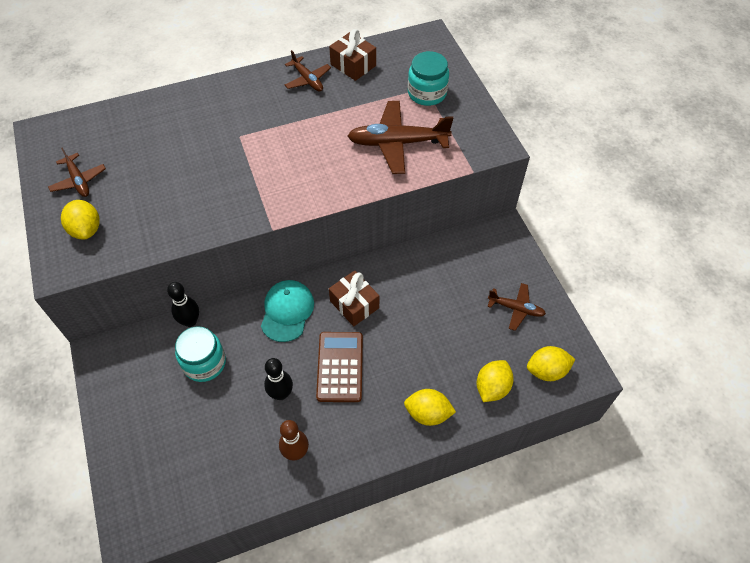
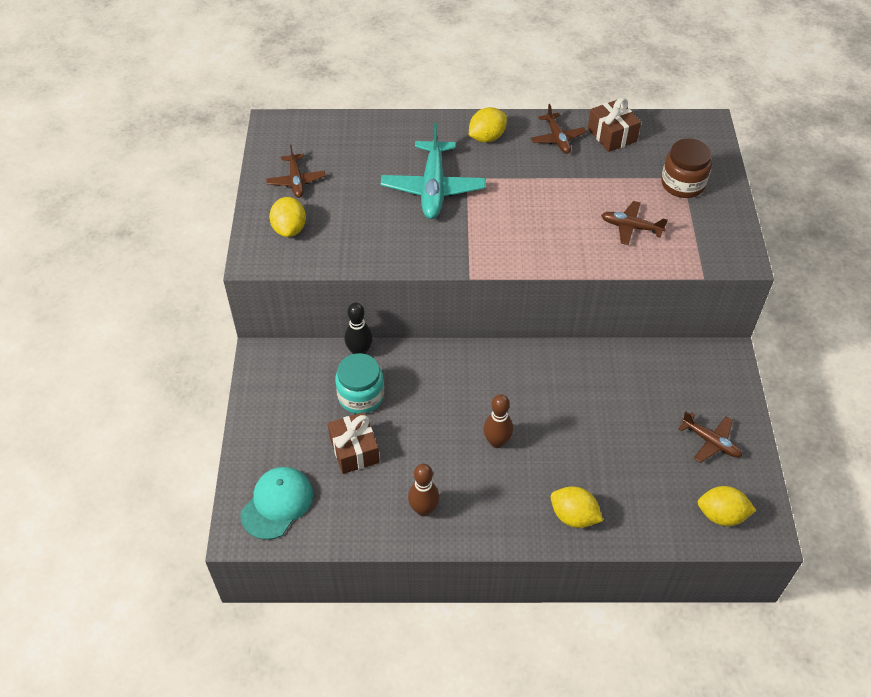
camera: 20 degrees right, 5 degrees down
turquoise cap [261,280,314,342] -> turquoise cap moved to [241,467,313,540]
black bowling pin [264,358,293,400] -> none
brown calculator [316,332,363,402] -> brown bowling pin [483,394,513,448]
brown gift [329,270,379,326] -> brown gift moved to [328,412,380,474]
brown plane [348,101,453,174] -> brown plane [601,201,668,245], size x0.57
turquoise jar [408,51,449,106] -> brown jar [661,138,712,198]
yellow lemon [477,360,514,402] -> yellow lemon moved to [469,107,507,143]
none -> turquoise plane [381,123,486,219]

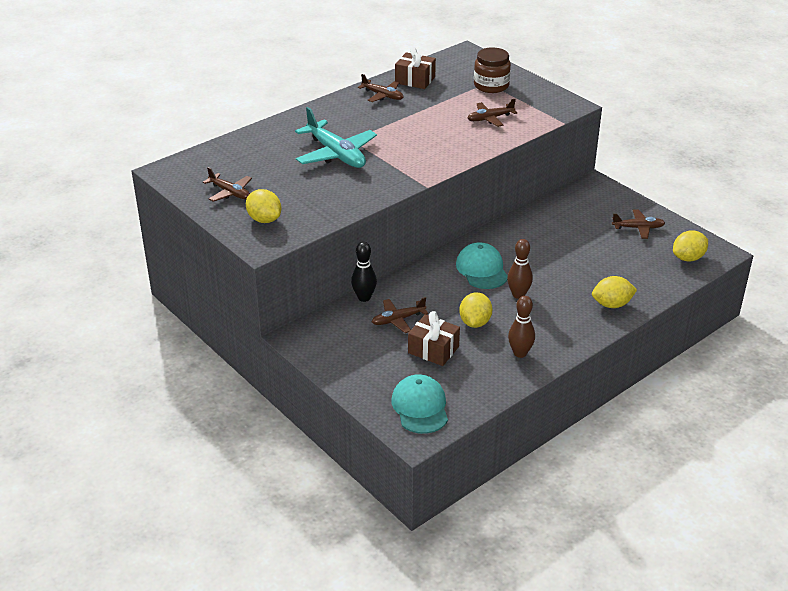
camera: 40 degrees left, 15 degrees down
turquoise jar [335,353,384,414] -> brown plane [372,297,428,333]
yellow lemon [469,107,507,143] -> yellow lemon moved to [459,292,493,328]
none -> turquoise cap [456,242,508,289]

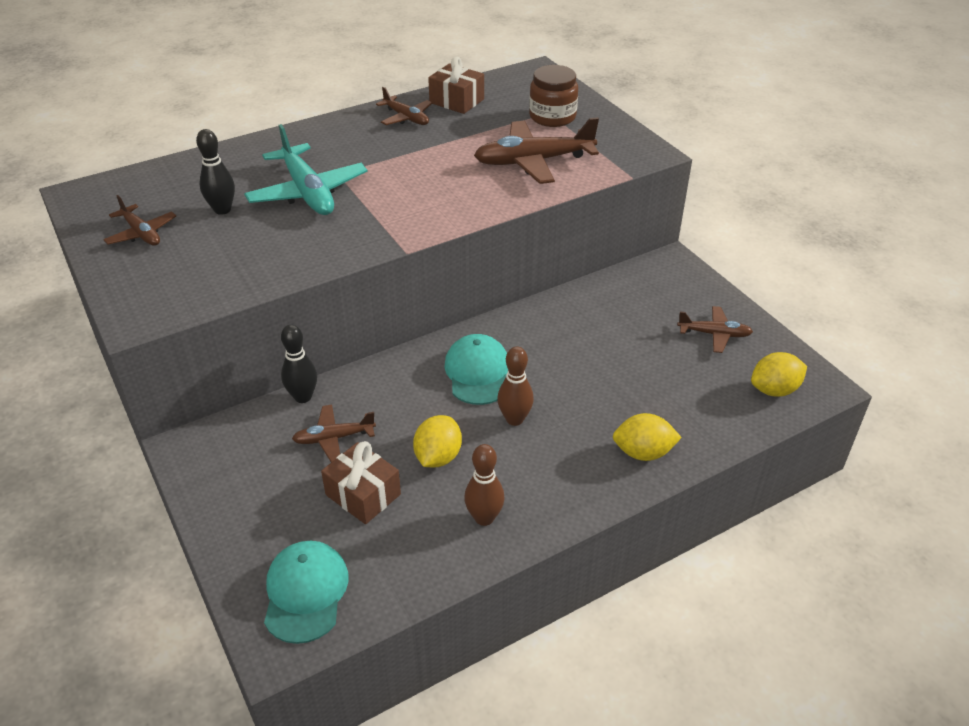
camera: 10 degrees right, 5 degrees up
yellow lemon [246,189,281,223] -> none
brown plane [468,99,517,127] -> brown plane [474,117,599,184], size x1.76
none -> black bowling pin [196,129,235,215]

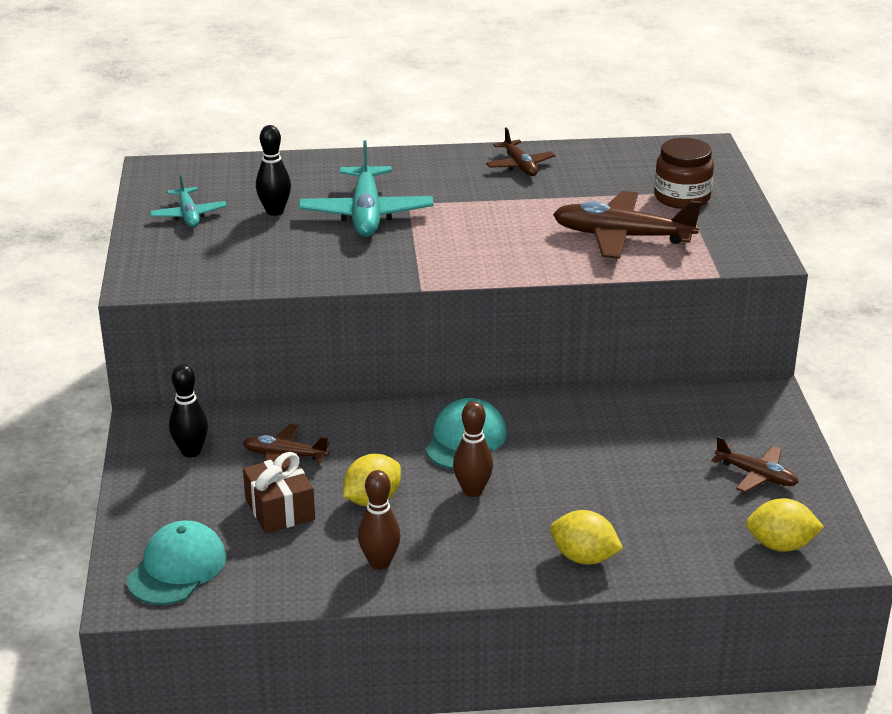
camera: 25 degrees right, 10 degrees down
brown plane [103,195,176,246] -> turquoise plane [150,174,227,227]
black bowling pin [281,325,317,403] -> black bowling pin moved to [169,364,208,457]
brown gift [428,57,484,114] -> none

